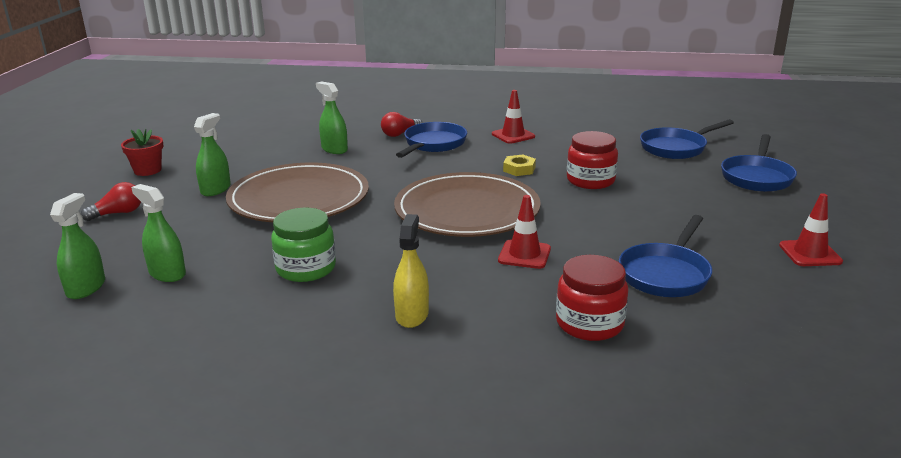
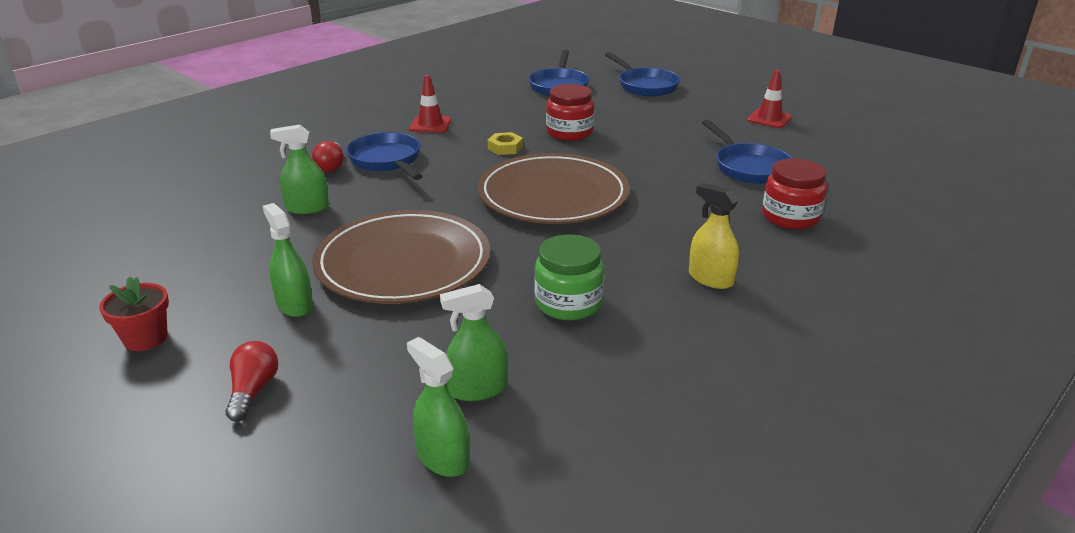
camera: 55 degrees left, 5 degrees up
red traffic cone [498,195,551,269] -> none

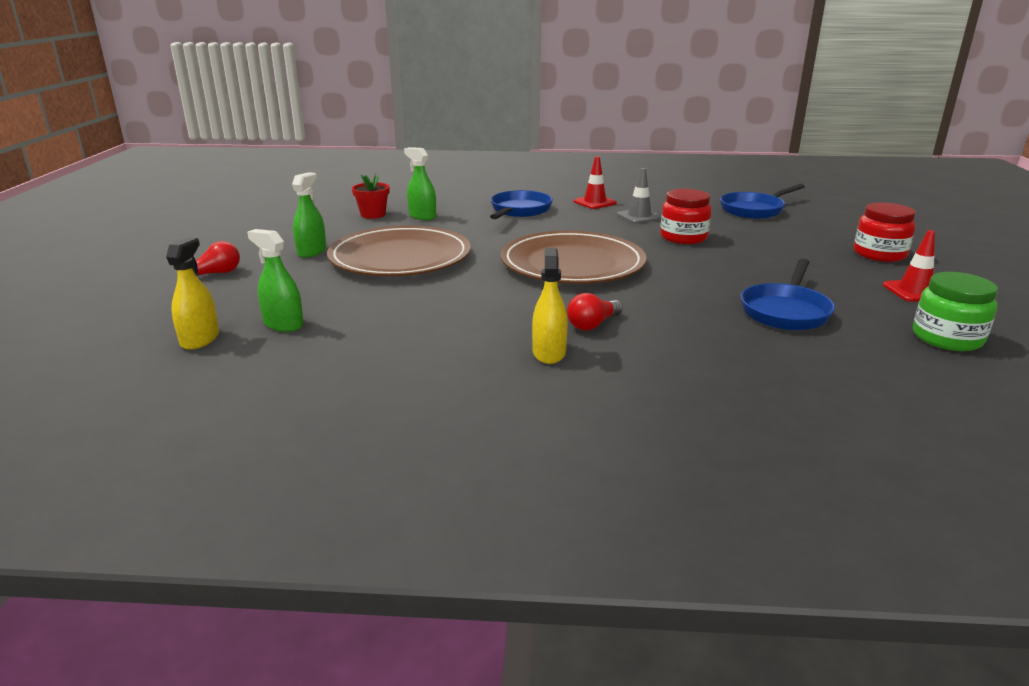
camera: 50 degrees right, 5 degrees down
red flower pot [99,277,169,351] -> red flower pot moved to [352,174,389,219]
red light bulb [312,141,344,172] -> red light bulb moved to [567,293,623,330]
green spray bottle [407,337,469,477] -> yellow spray bottle [166,237,219,350]
yellow nut [488,132,523,155] -> none
green jar [534,234,604,320] -> green jar moved to [913,272,998,351]
blue pan [605,52,680,97] -> none
red jar [762,158,827,229] -> red jar moved to [854,202,916,262]
none -> grey traffic cone [617,168,661,224]

